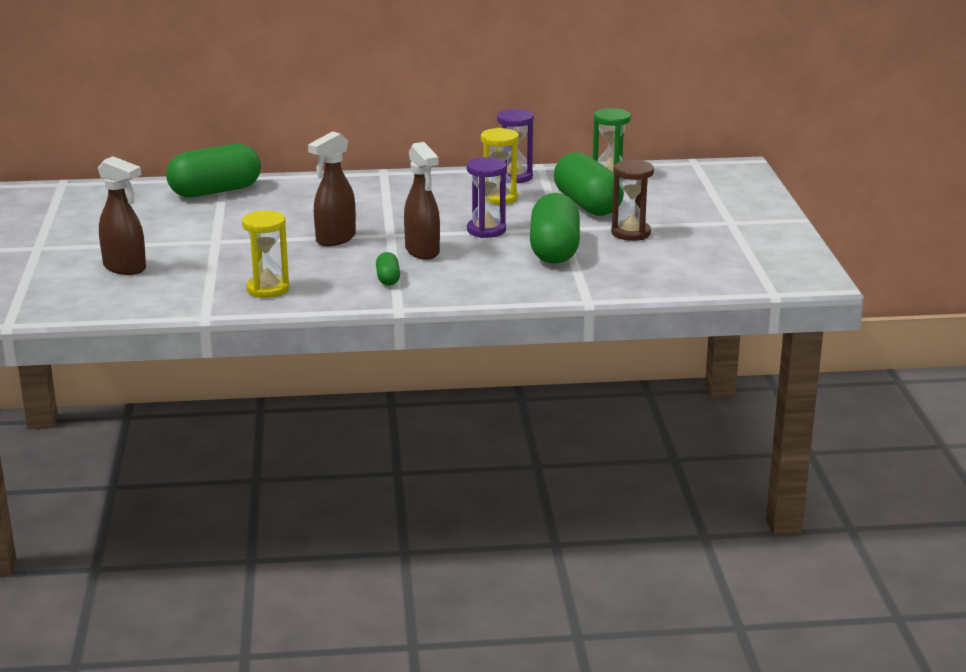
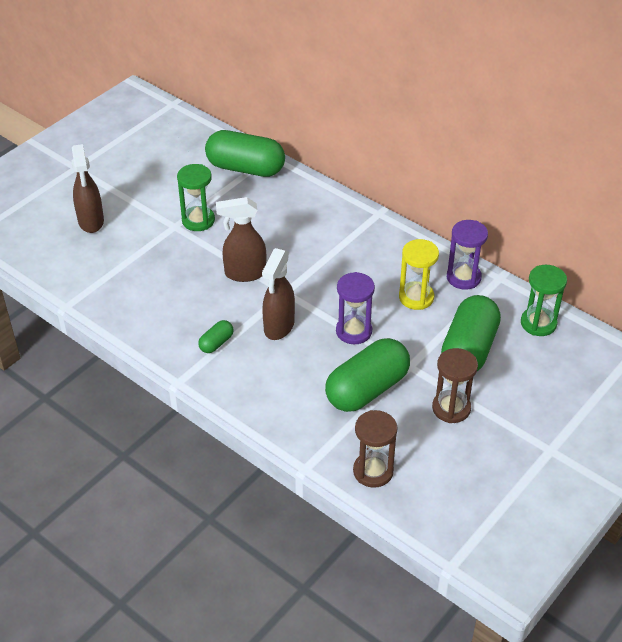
camera: 45 degrees right, 20 degrees up
yellow hourglass [242,210,290,298] -> none
none -> green hourglass [177,164,215,231]
none -> brown hourglass [353,410,397,488]

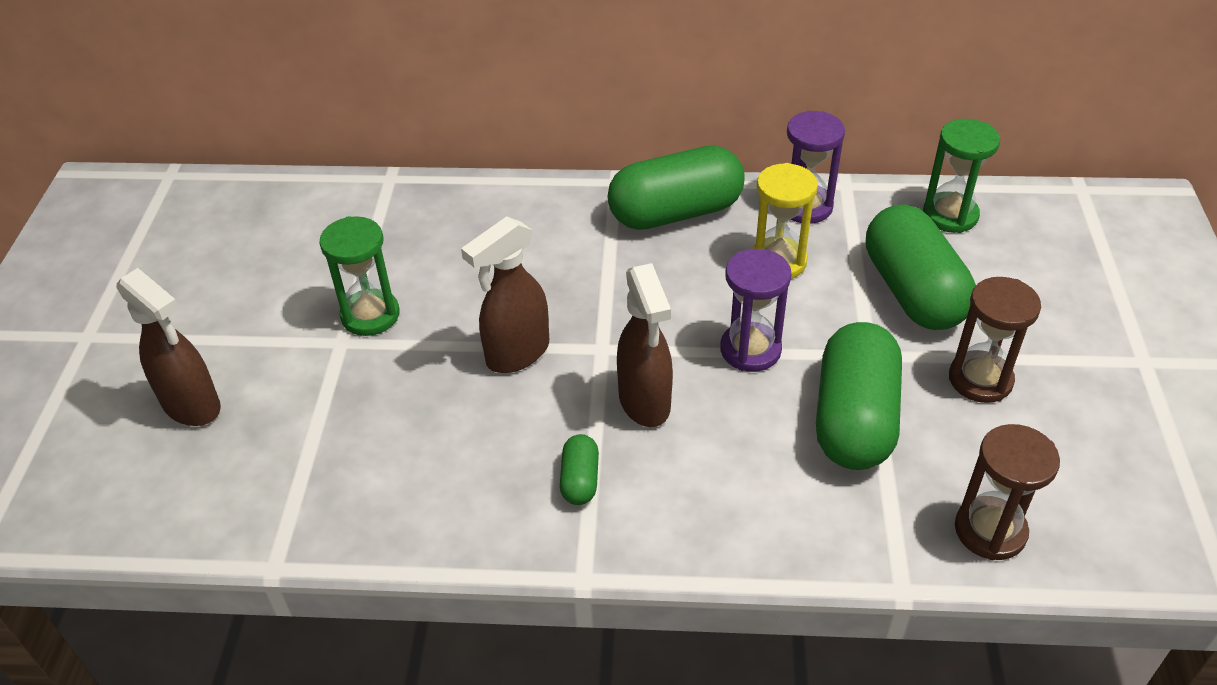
camera: 35 degrees left, 0 degrees up
green capsule [205,130,285,177] -> green capsule moved to [608,145,745,230]

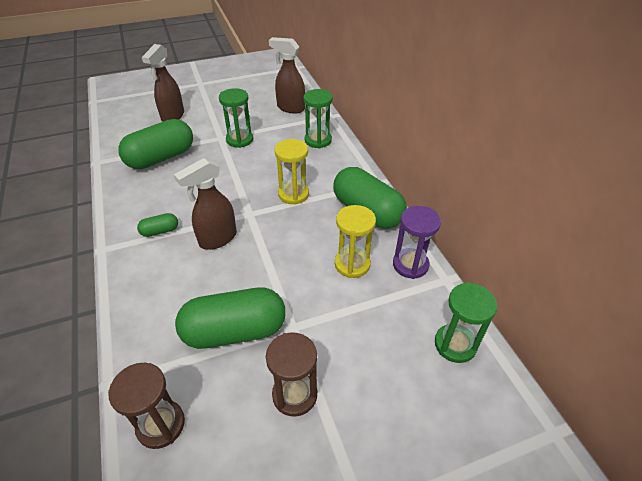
camera: 65 degrees right, 0 degrees up
brown spray bottle [461,216,549,373] -> brown spray bottle moved to [269,37,305,113]
purple hourglass [720,249,791,372] -> none
green capsule [866,204,976,330] -> green capsule moved to [118,119,193,169]
none -> yellow hourglass [275,139,309,205]
none -> green hourglass [303,89,333,148]

